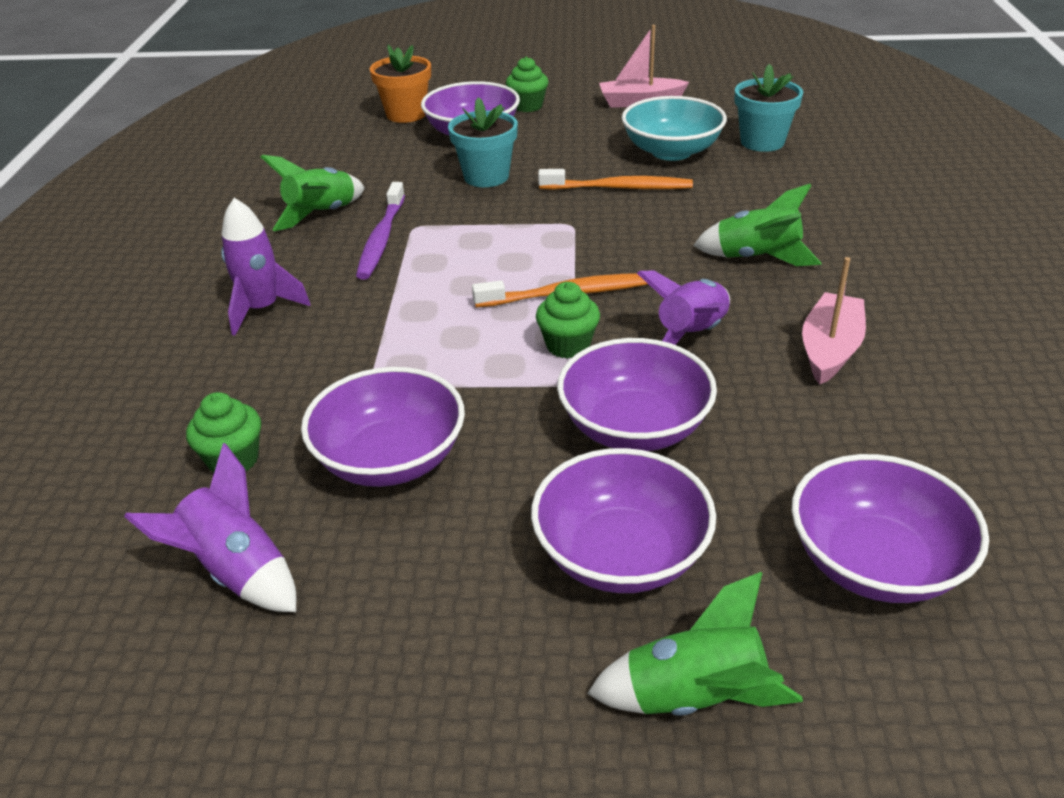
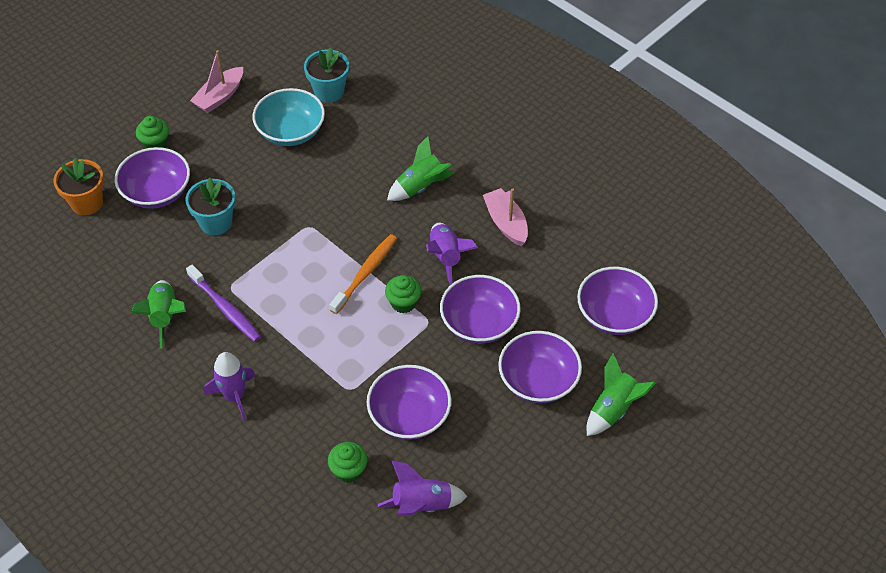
camera: 50 degrees left, 15 degrees up
orange toothbrush [538,169,693,190] -> none

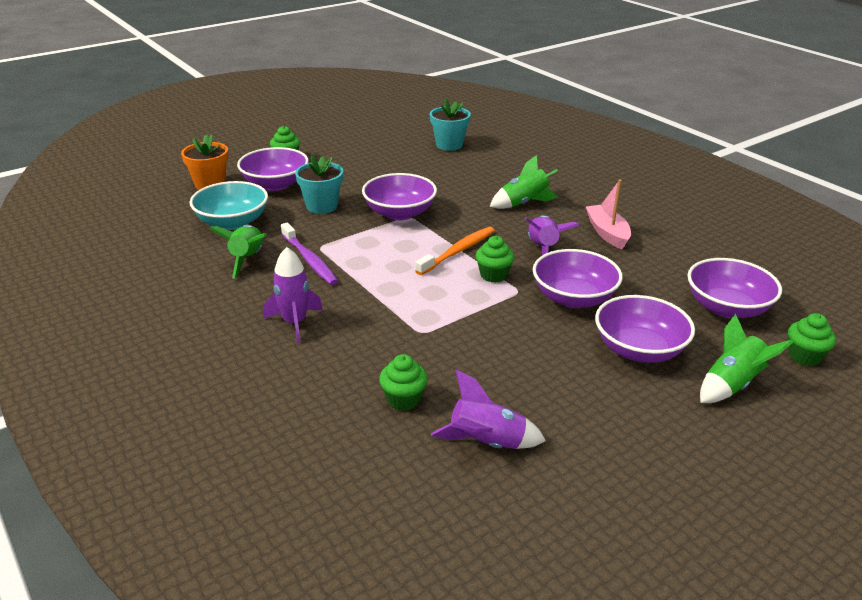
camera: 10 degrees right, 20 degrees down
pink boat [190,50,243,113] -> none
turquoise bowl [253,88,325,146] -> turquoise bowl moved to [189,181,268,230]
purple bowl [367,365,451,440] -> purple bowl moved to [362,173,437,220]
none -> green cupcake [788,313,836,366]

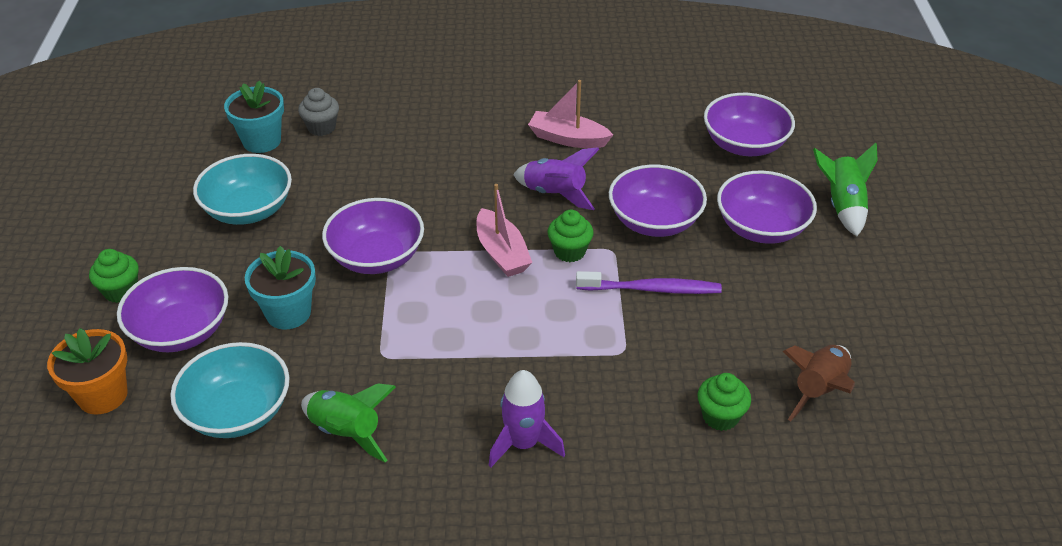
camera: 55 degrees left, 10 degrees up
purple toothbrush [281,223,338,285] -> purple toothbrush moved to [576,271,722,294]
orange toothbrush [415,227,495,275] -> pink boat [477,184,532,277]
purple rocket [431,370,546,449] -> brown rocket [783,345,855,421]
green rocket [490,155,559,209] -> none
green cupcake [788,313,836,366] -> none
none -> turquoise bowl [193,154,292,225]
none -> grey cupcake [298,88,339,136]

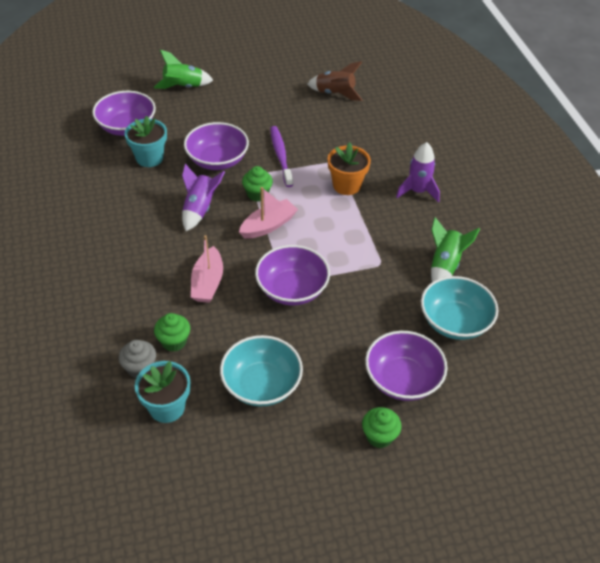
camera: 105 degrees left, 5 degrees up
orange flower pot [47,328,128,415] -> orange flower pot moved to [328,142,371,195]
turquoise flower pot [245,246,316,329] -> turquoise flower pot moved to [124,116,167,167]
pink boat [528,80,613,148] -> pink boat moved to [191,235,223,303]
green cupcake [698,373,751,431] -> green cupcake moved to [154,313,190,352]
purple bowl [717,171,817,244] -> none

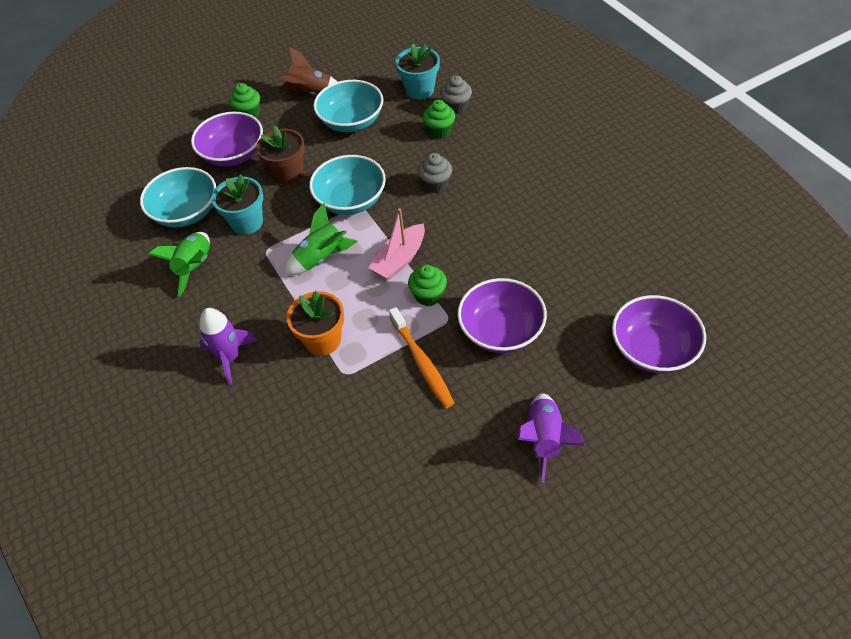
camera: 170 degrees right, 5 degrees up
turquoise flower pot [124,116,167,167] -> turquoise flower pot moved to [212,174,263,235]
green rocket [154,50,213,89] -> green rocket moved to [284,203,358,275]
purple rocket [182,164,225,231] -> purple rocket moved to [518,393,585,483]
pink boat [191,235,223,303] -> grey cupcake [418,153,452,193]
purple bowl [255,245,330,305] -> turquoise bowl [309,155,386,215]
purple toothbrush [270,126,293,187] -> orange toothbrush [389,307,455,408]
brown rocket [307,61,362,101] -> brown rocket moved to [279,47,338,96]
none -> brown flower pot [256,126,305,185]

